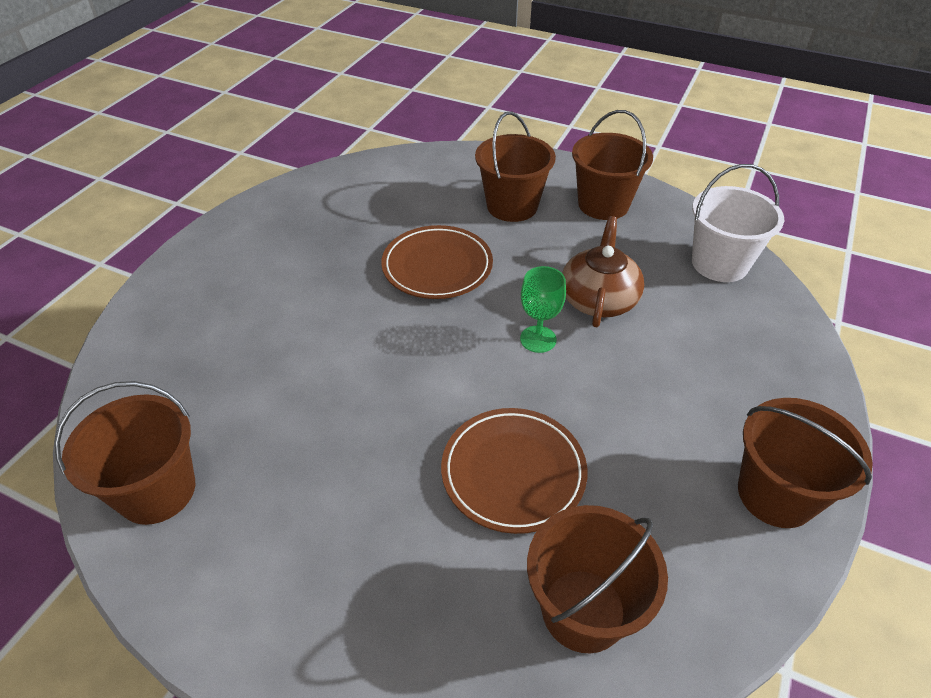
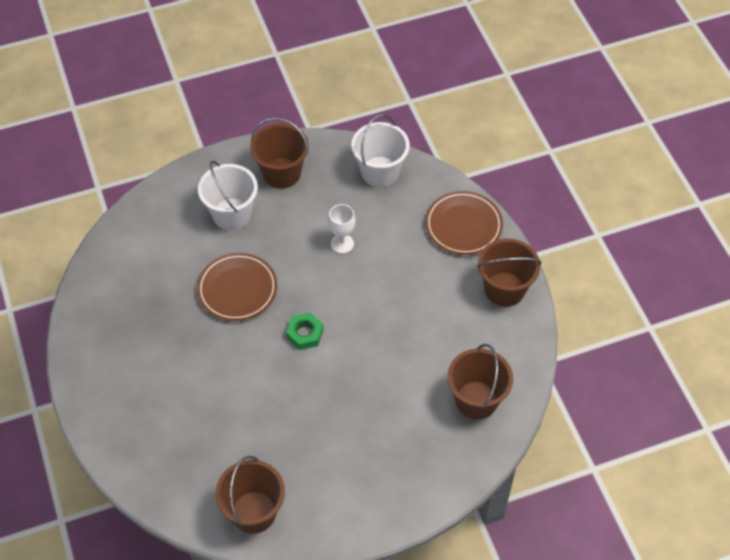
camera: 45 degrees left, 10 degrees up
brown plate [441,408,588,534] -> brown plate moved to [425,191,503,255]
brown bucket [475,112,556,222] -> white bucket [198,161,258,230]
green goblet [520,266,566,353] -> none
brown teapot [562,216,644,327] -> white goblet [328,204,356,254]
none -> green nut [286,313,323,350]

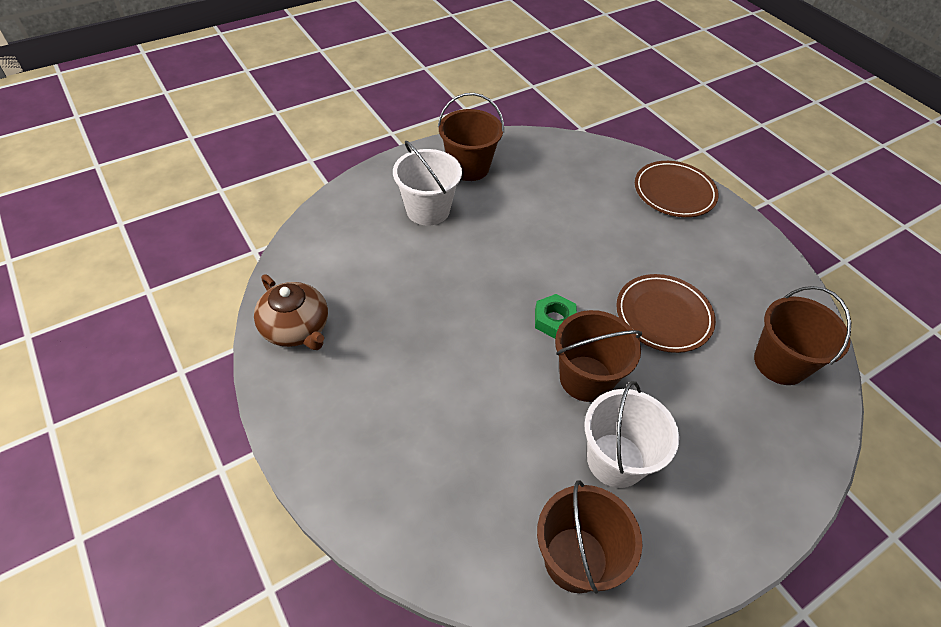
camera: 15 degrees left, 5 degrees down
brown plate [197,253,277,321] -> brown plate moved to [616,274,716,353]
white goblet [328,204,356,254] -> none
white bucket [351,114,410,187] -> white bucket moved to [584,381,679,488]
brown bucket [477,239,541,307] -> brown bucket moved to [555,310,642,402]
none -> brown teapot [254,274,328,350]

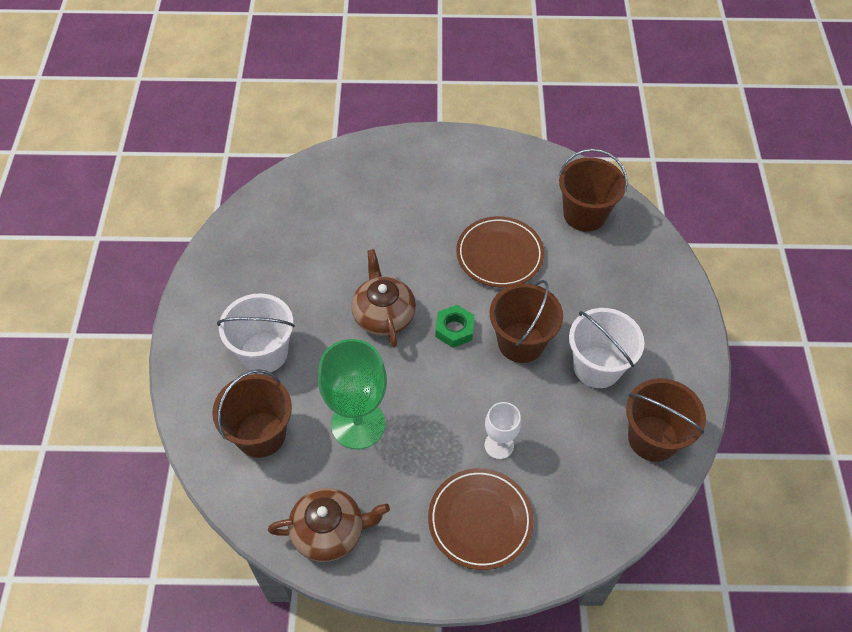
camera: 55 degrees left, 5 degrees up
brown bucket [438,93,504,181] -> brown bucket moved to [212,369,292,458]
brown plate [635,161,719,217] -> brown plate moved to [428,468,534,570]
none -> green goblet [318,339,387,449]
none -> brown teapot [351,249,416,347]
none -> white goblet [485,402,521,459]

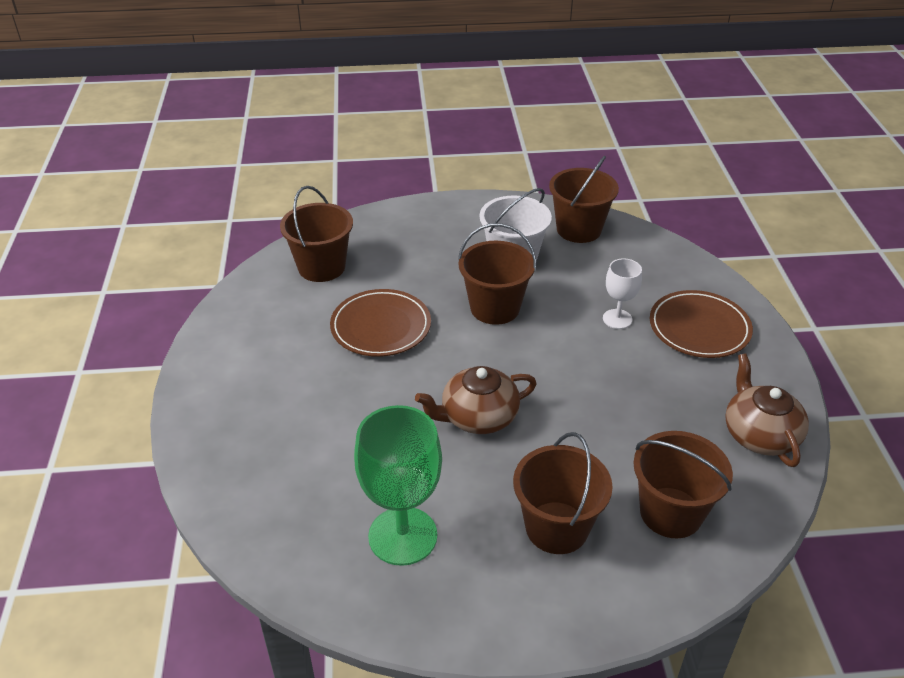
camera: 95 degrees left, 15 degrees down
white bucket [217,293,295,374] -> brown bucket [513,432,613,554]
green goblet [318,339,387,449] -> green goblet moved to [354,405,442,566]
green nut [435,305,475,348] -> none

